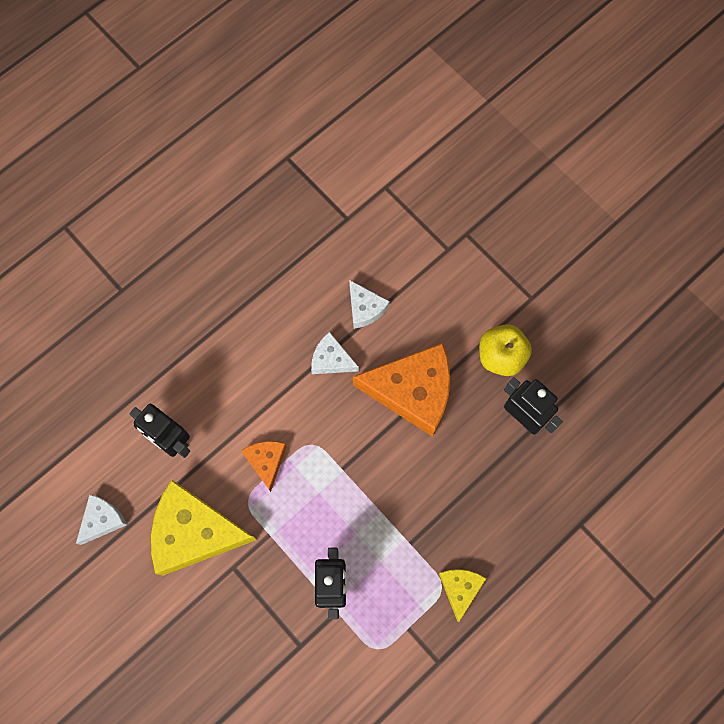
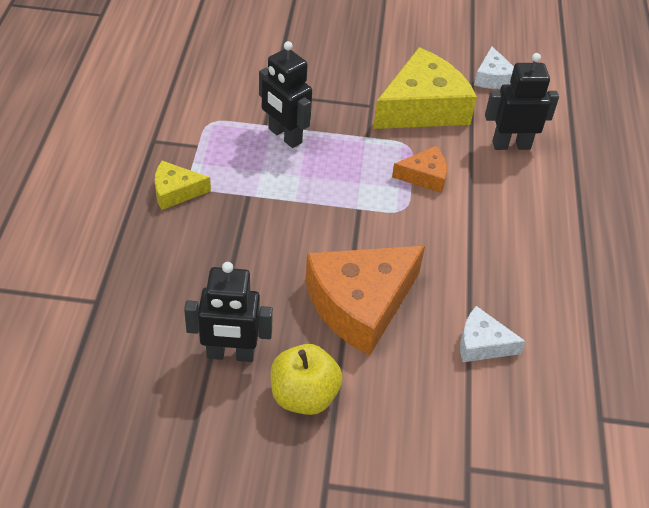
camera: 135 degrees right, 25 degrees down
orange cheese [241,441,287,492] -> orange cheese turned 45 degrees counterclockwise [392,146,447,193]
white cheese [311,332,359,374] -> none
yellow cheese [439,569,487,622] -> yellow cheese turned 120 degrees clockwise [155,161,211,210]

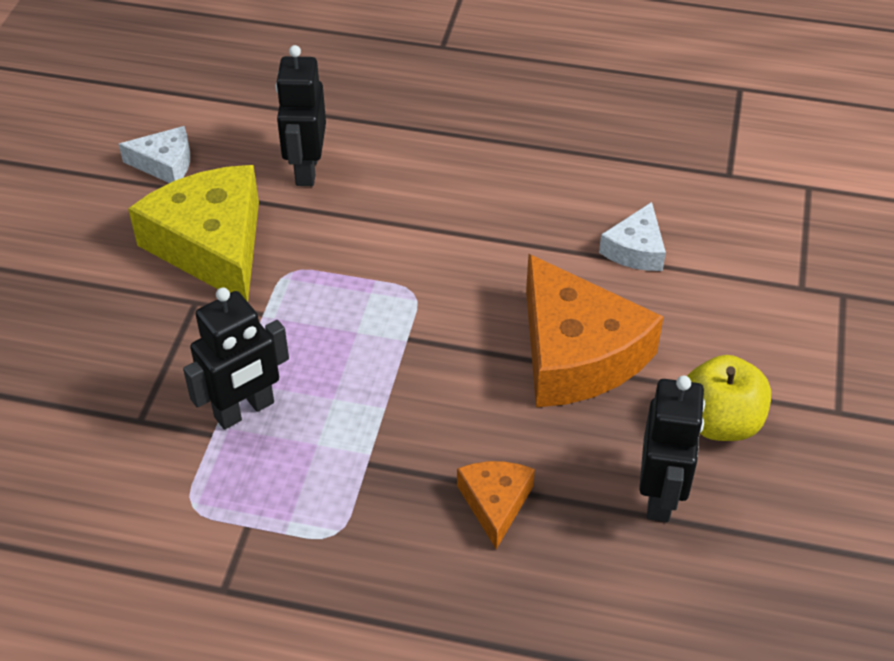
camera: 80 degrees left, 0 degrees up
yellow cheese [155,161,211,210] -> none
orange cheese [392,146,447,193] -> orange cheese moved to [457,461,535,549]

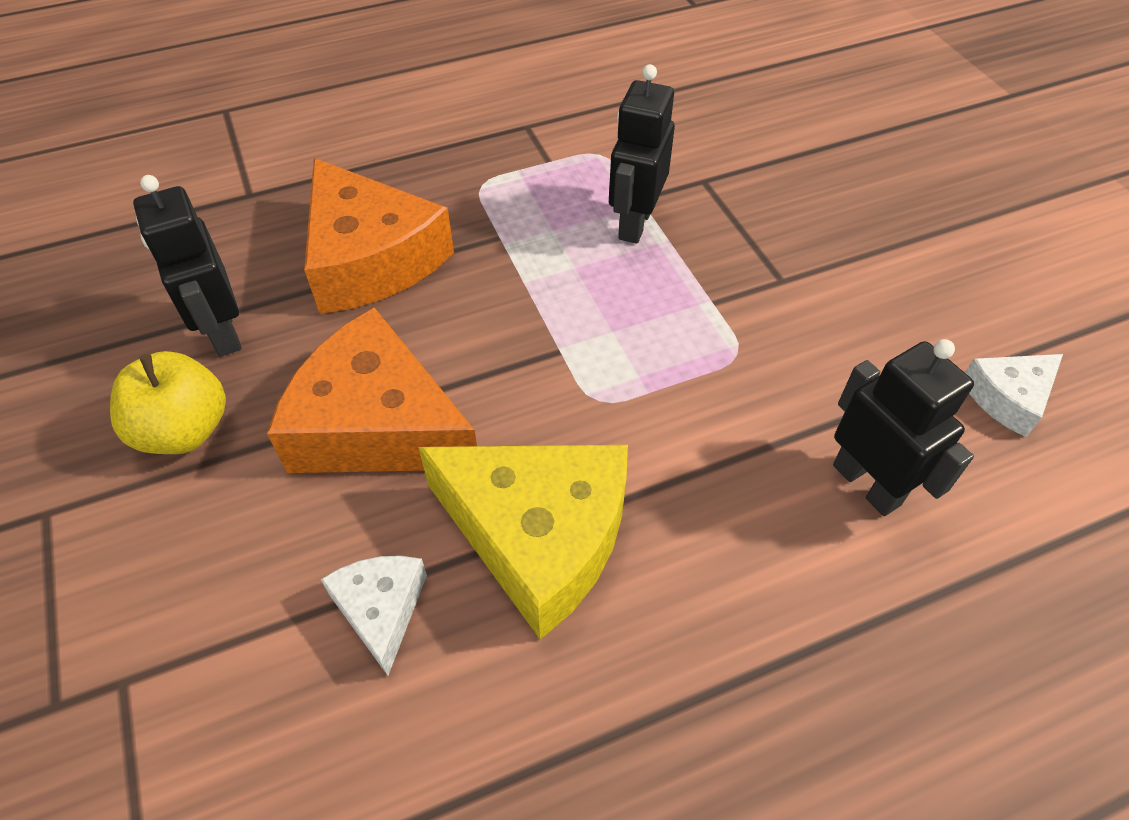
camera: 145 degrees right, 5 degrees up
yellow cheese [128,165,259,302] -> yellow cheese moved to [418,445,628,640]
orange cheese [457,461,535,549] -> orange cheese [304,158,454,314], size x2.00

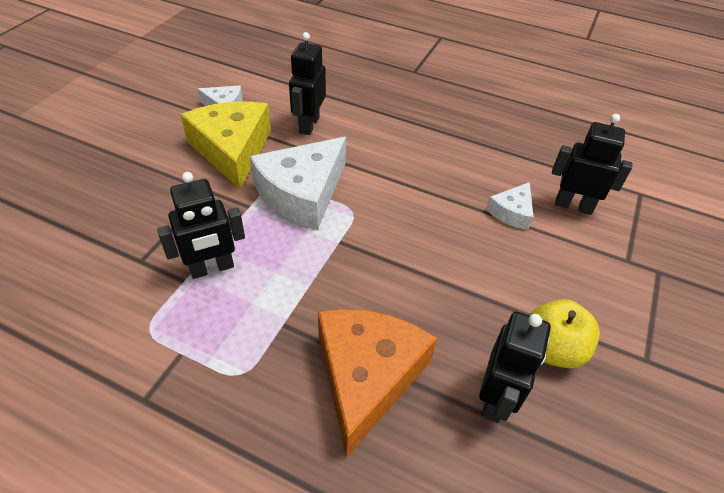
camera: 135 degrees left, 5 degrees down
orange cheese [267,308,477,473] -> none
yellow cheese [418,445,628,640] -> yellow cheese moved to [181,102,271,189]
none -> white cheese [250,137,346,230]
none -> black robot [552,114,632,215]

